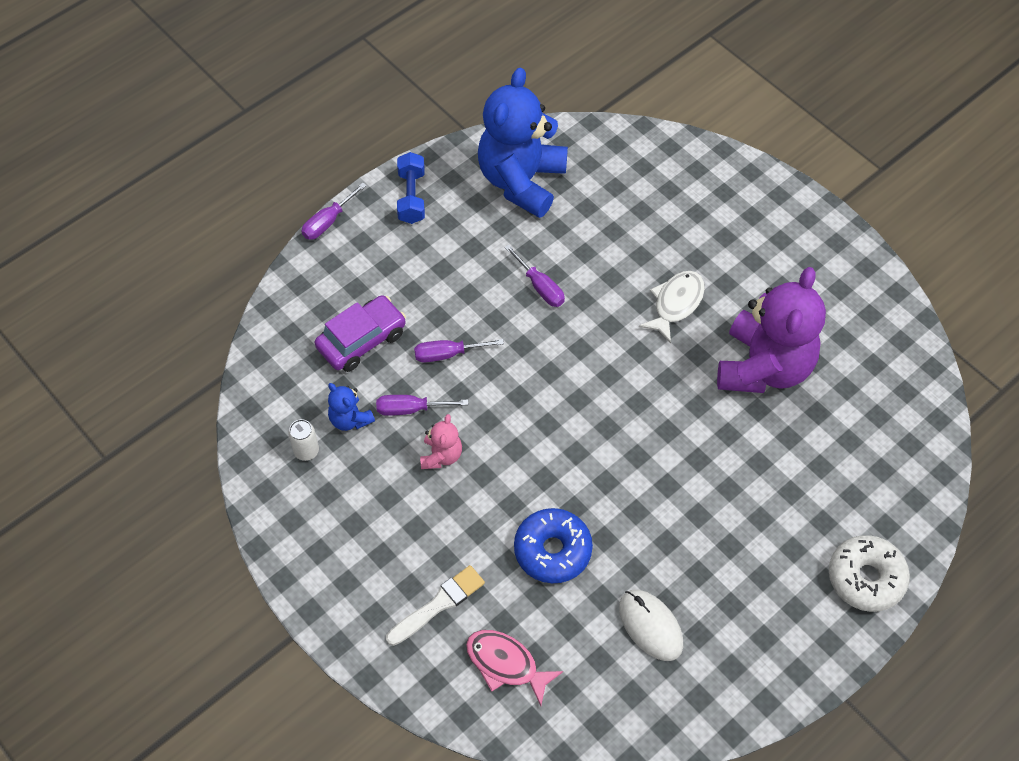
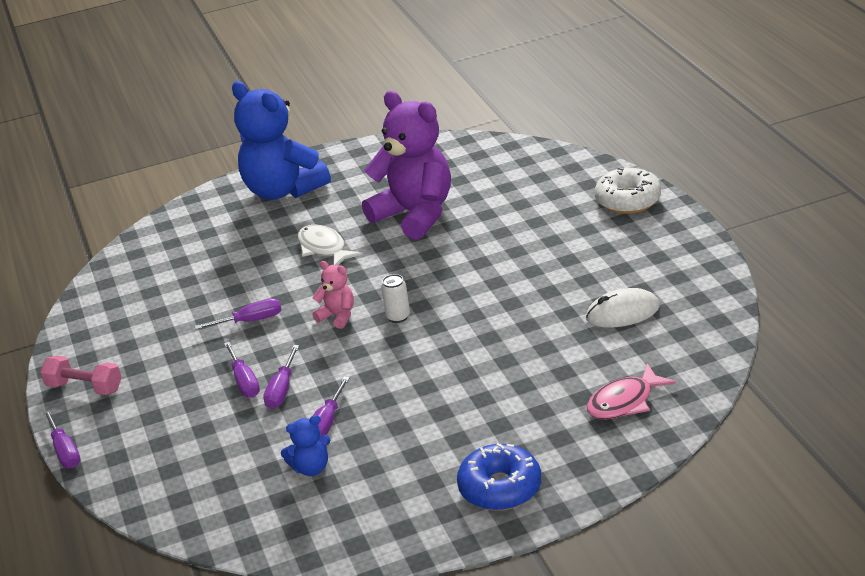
camera: 65 degrees left, 25 degrees down
white can [288,419,319,461] -> white can moved to [381,274,410,323]
purple car [315,295,406,372] -> none
white brush [386,565,485,646] -> none
blue dumbbell [397,152,425,224] -> pink dumbbell [40,356,122,395]
pink teddy bear [420,414,462,469] -> pink teddy bear moved to [312,261,354,329]
blue teddy bear [478,68,568,218] -> blue teddy bear moved to [232,81,331,200]
blue donut [514,508,593,583] -> blue donut moved to [457,443,541,511]
none -> purple screwdriver [224,342,260,398]

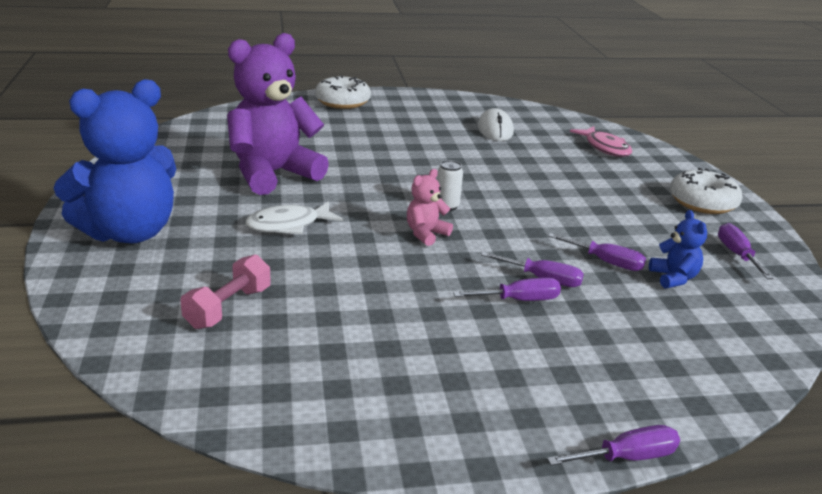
camera: 85 degrees left, 5 degrees down
pink dumbbell [40,356,122,395] -> pink dumbbell moved to [180,254,271,329]
purple screwdriver [194,299,281,330] -> purple screwdriver moved to [718,223,773,279]
blue donut [457,443,541,511] -> white donut [670,168,743,214]

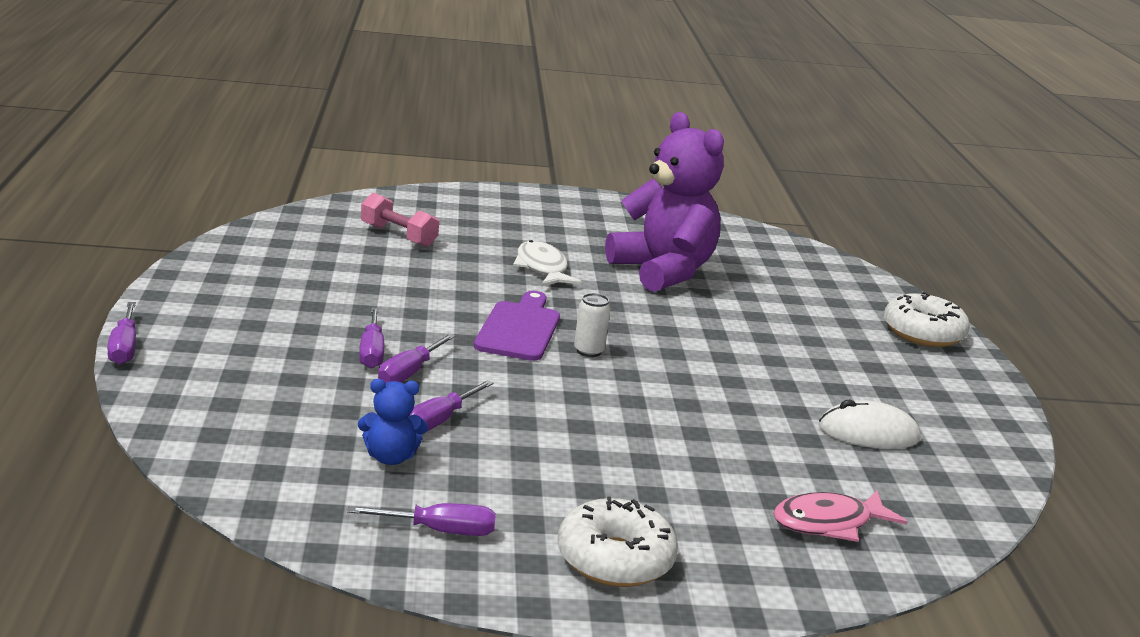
camera: 95 degrees right, 5 degrees down
blue teddy bear [53,79,176,244] -> none
pink teddy bear [407,169,453,246] -> purple cutting board [474,291,560,361]

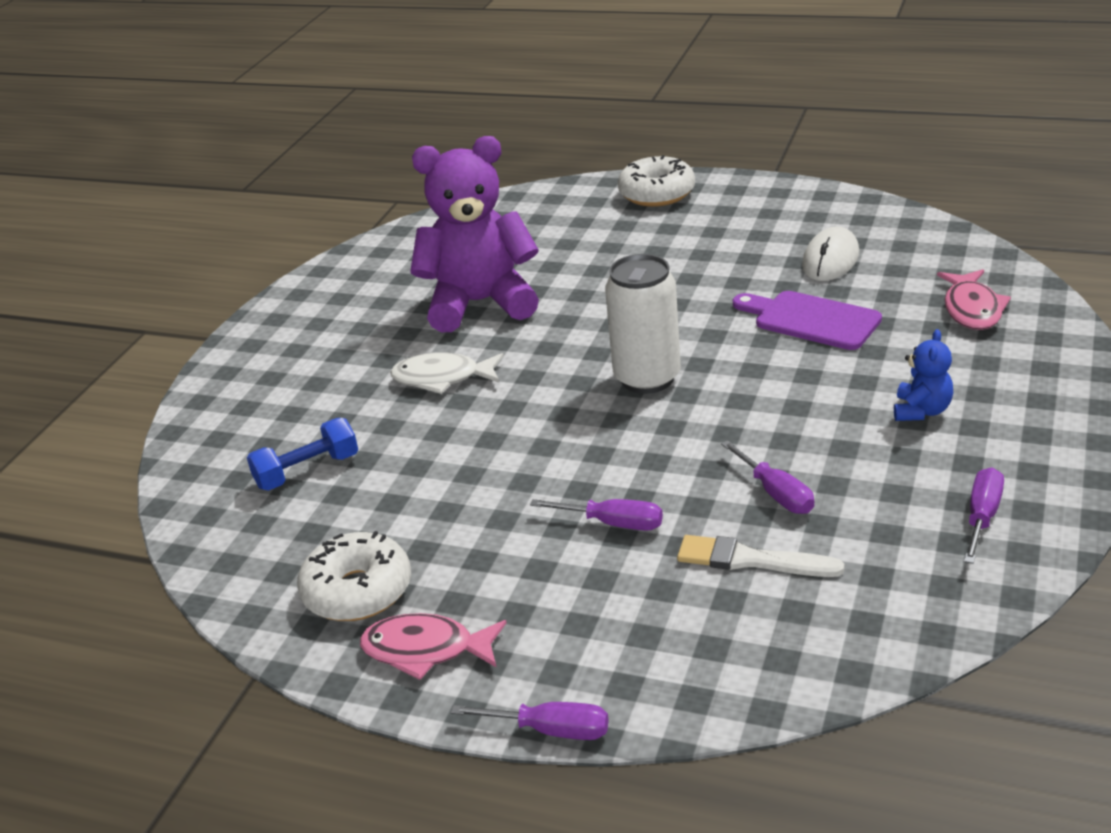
camera: 60 degrees left, 10 degrees up
blue teddy bear [358,379,428,465] -> blue teddy bear moved to [894,329,953,421]
pink dumbbell [361,192,439,247] -> blue dumbbell [247,418,358,491]
purple screwdriver [378,334,455,383] -> none
purple cutting board [474,291,560,361] -> purple cutting board moved to [733,291,882,350]
white donut [557,496,678,587] -> white donut moved to [297,531,411,621]
white can [574,293,611,357] -> white can [605,254,681,394], size x2.08
none -> pink fish [360,613,507,680]
none -> white brush [677,535,844,577]

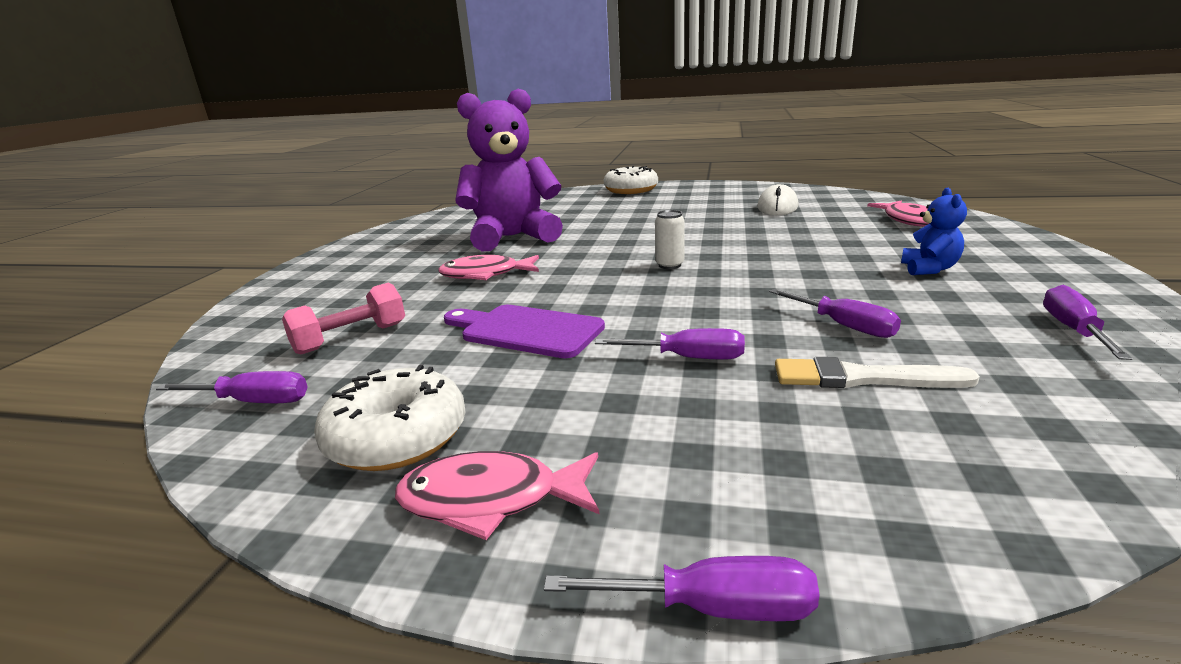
camera: 10 degrees left, 10 degrees down
blue dumbbell [247,418,358,491] -> pink dumbbell [282,283,405,354]
white fish [390,353,504,394] -> pink fish [438,255,539,280]
white can [605,254,681,394] -> white can [655,210,685,269], size x0.48
purple cutting board [733,291,882,350] -> purple cutting board moved to [444,305,605,358]
none -> purple screwdriver [156,371,307,403]

